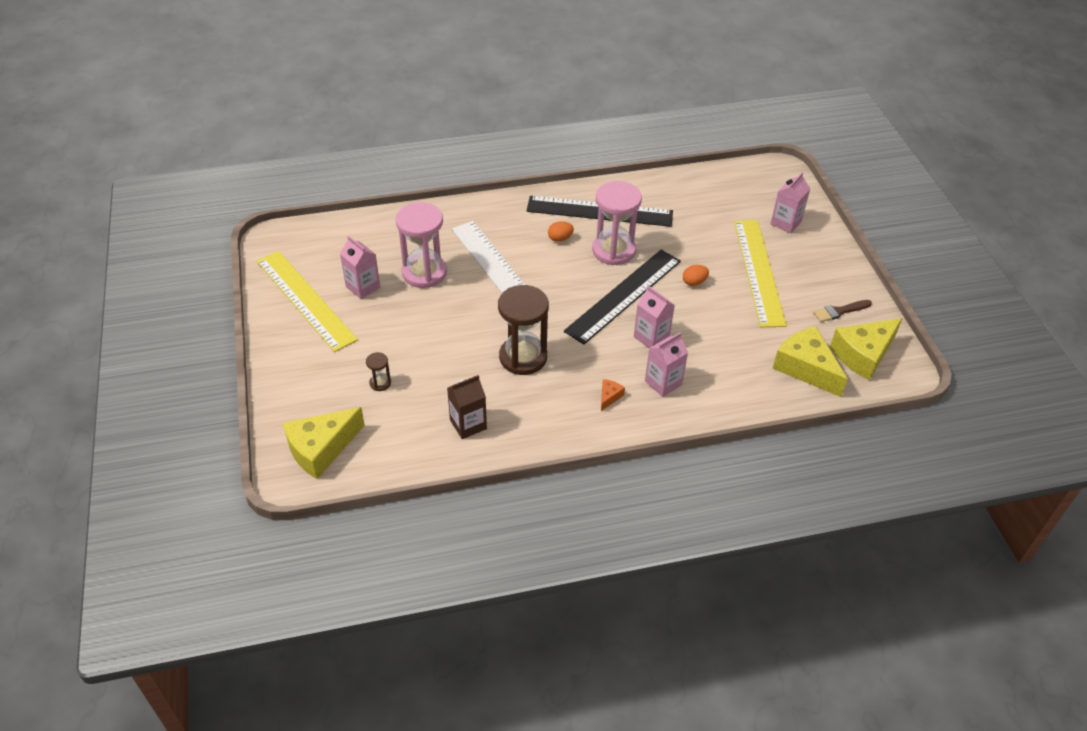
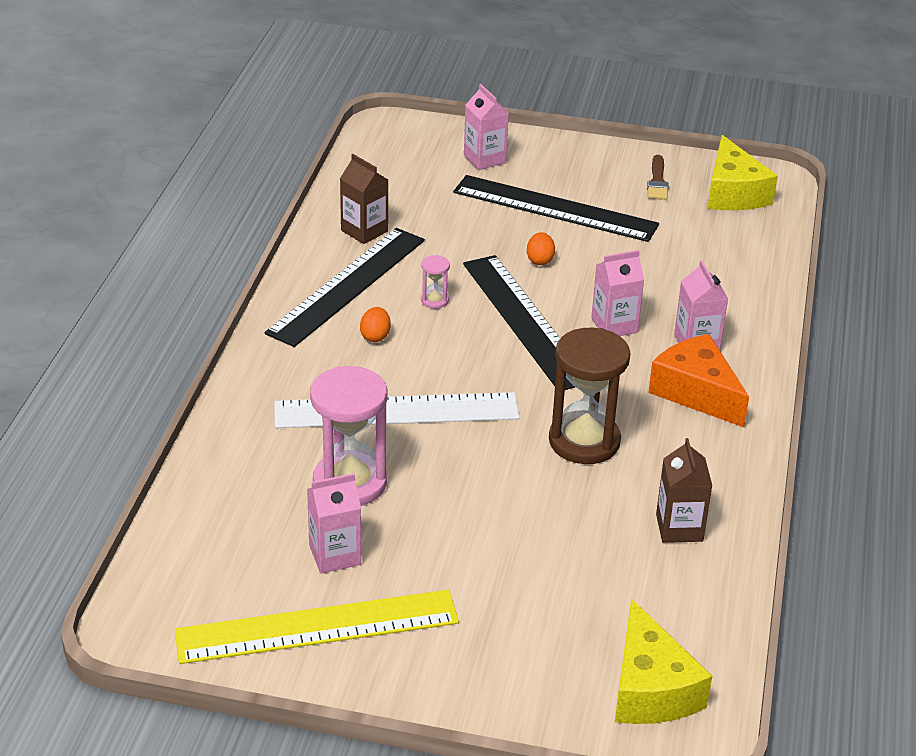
camera: 65 degrees left, 10 degrees down
brown hourglass [366,352,391,391] -> none
pink hourglass [592,181,642,265] -> pink hourglass [421,255,450,309], size x0.43
orange cheese [601,379,625,411] -> orange cheese [648,334,749,427], size x2.34
yellow ruler [734,220,787,327] -> black ruler [453,175,659,242]
yellow cheese [772,326,848,397] -> none
none -> brown carton [340,154,388,244]

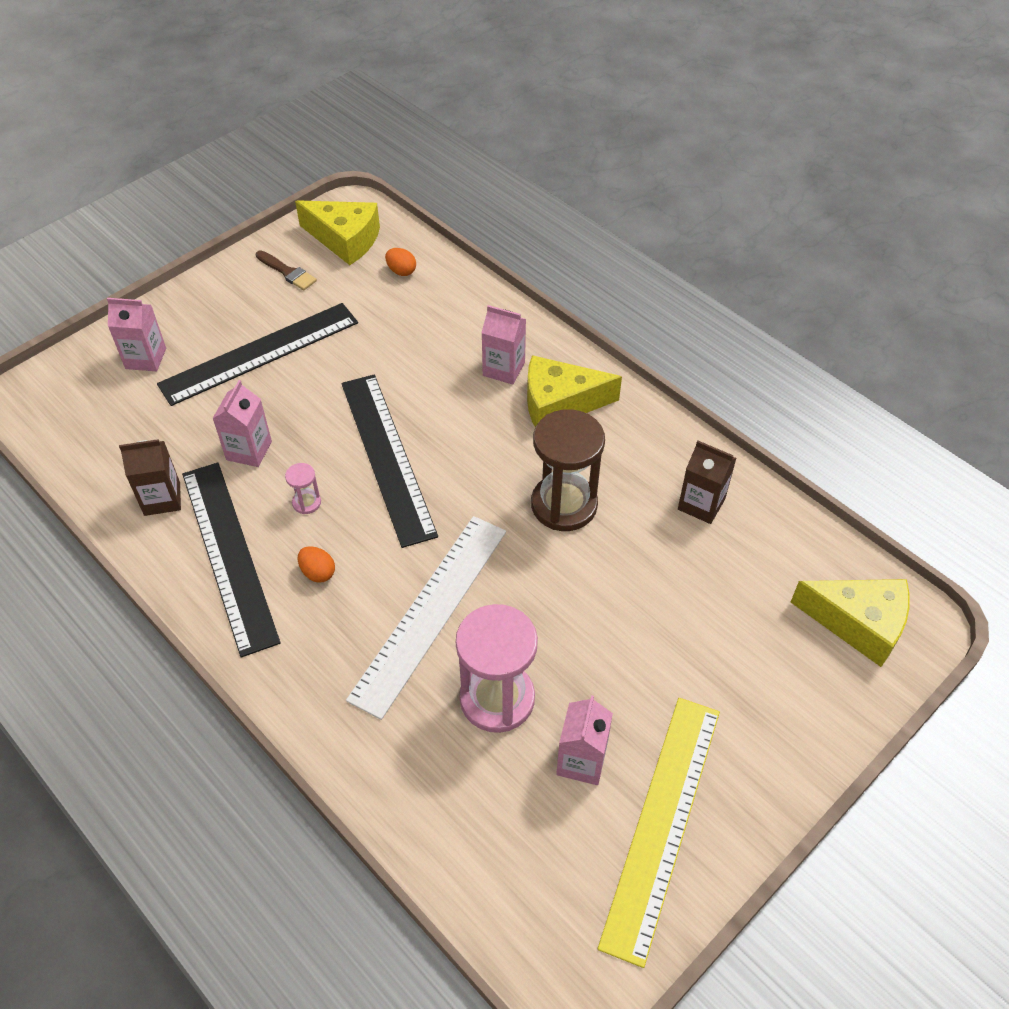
camera: 55 degrees left, 15 degrees up
black ruler [463,255,575,390] -> black ruler turned 60 degrees clockwise [341,375,438,548]
orange egg [527,232,555,265] -> orange egg moved to [385,248,416,276]
pink carton [591,250,644,336] -> pink carton moved to [212,380,272,467]
orange cheese [648,334,749,427] -> yellow cheese [527,355,622,427]

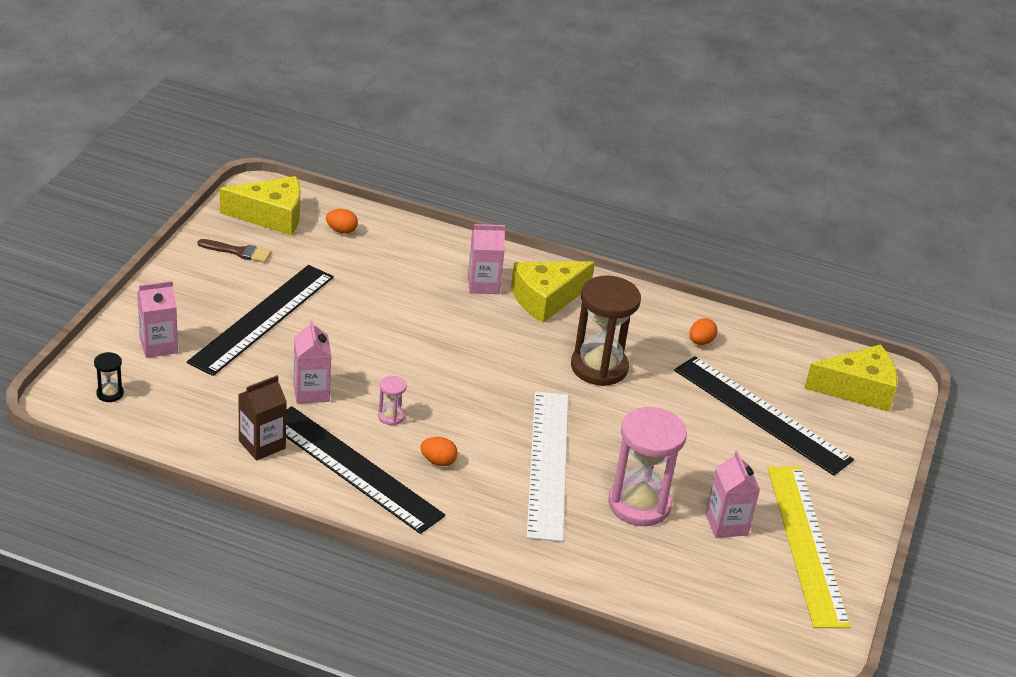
camera: 30 degrees left, 15 degrees down
black ruler [341,375,438,548] -> black ruler moved to [674,356,854,476]
brown carton [678,441,736,524] -> orange egg [690,318,717,345]
none -> black hourglass [94,352,124,402]

